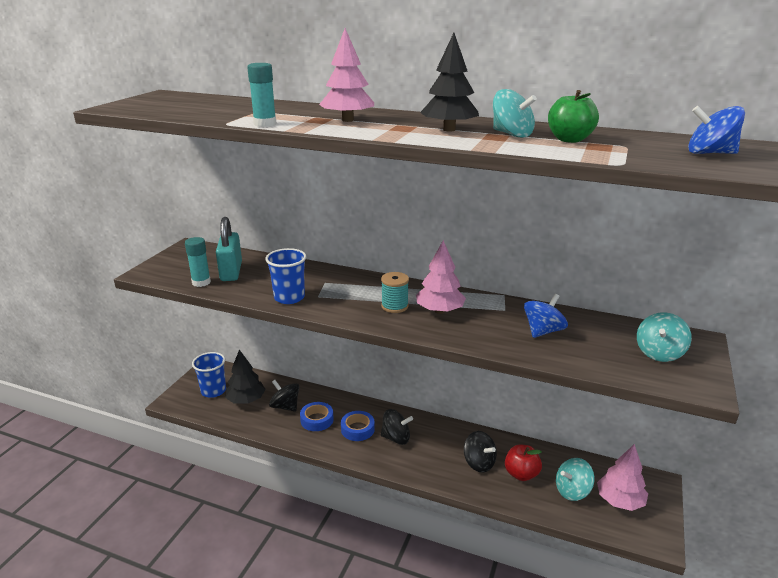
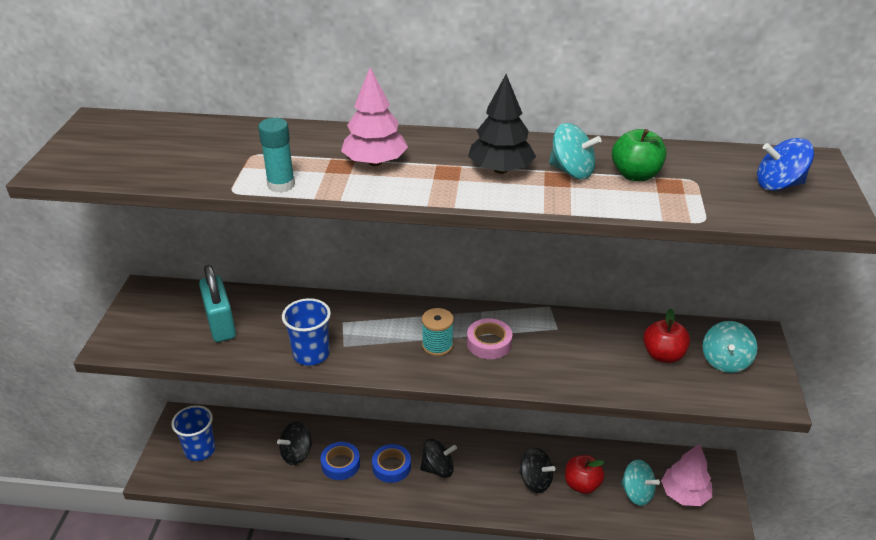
camera: 15 degrees left, 10 degrees up
turquoise glue stick [185,237,211,287] -> none
black tree [225,350,266,404] -> none
black spinning top [269,380,299,412] -> black spinning top turned 60 degrees counterclockwise [277,421,312,465]
pink tree [416,240,466,314] -> pink tape [467,318,512,359]
blue spinning top [524,294,568,338] -> none
turquoise spinning top [556,458,595,501] -> turquoise spinning top turned 105 degrees counterclockwise [621,460,660,506]
none -> red apple [643,308,690,363]

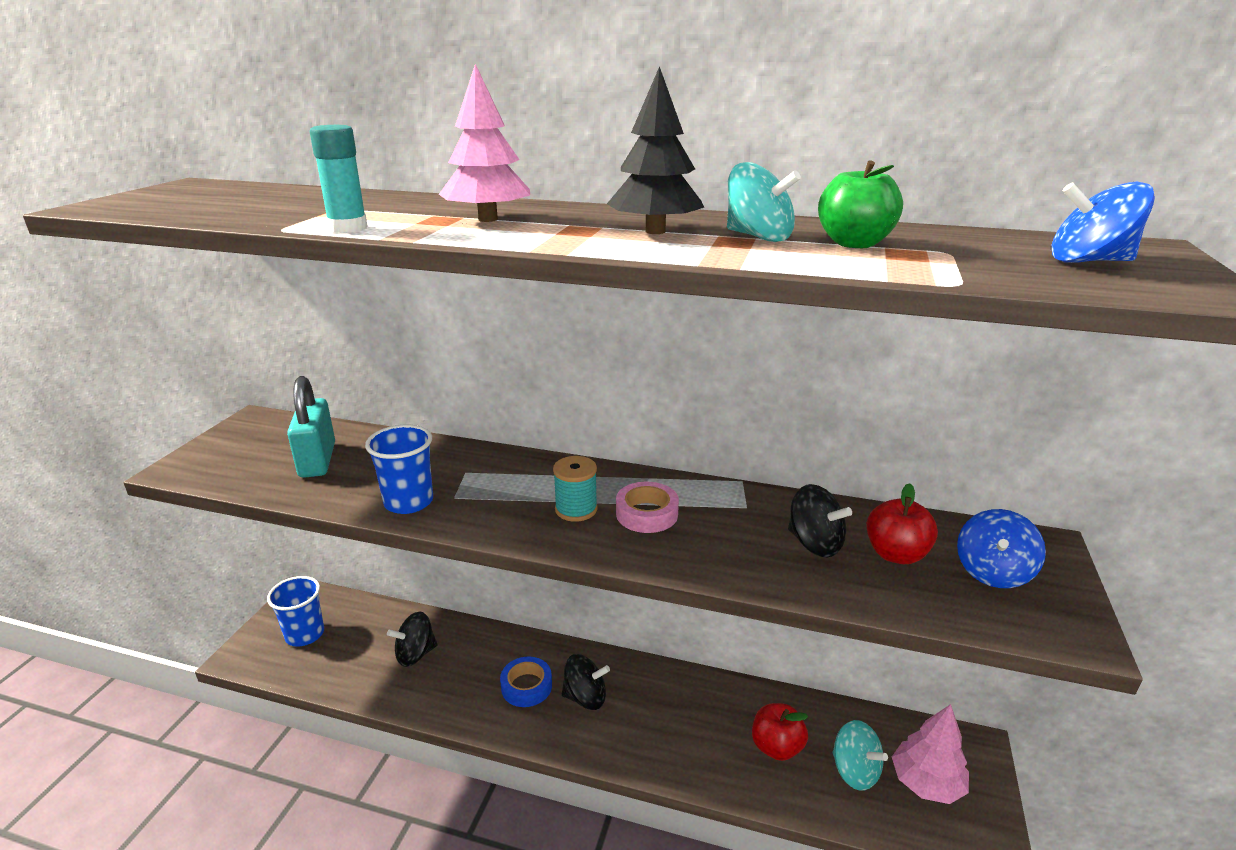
camera: 10 degrees right, 10 degrees down
blue tape [321,442,360,480] -> none
black spinning top [519,448,556,493] -> black spinning top moved to [788,484,852,558]
turquoise spinning top [703,321,758,373] -> blue spinning top [957,509,1046,588]

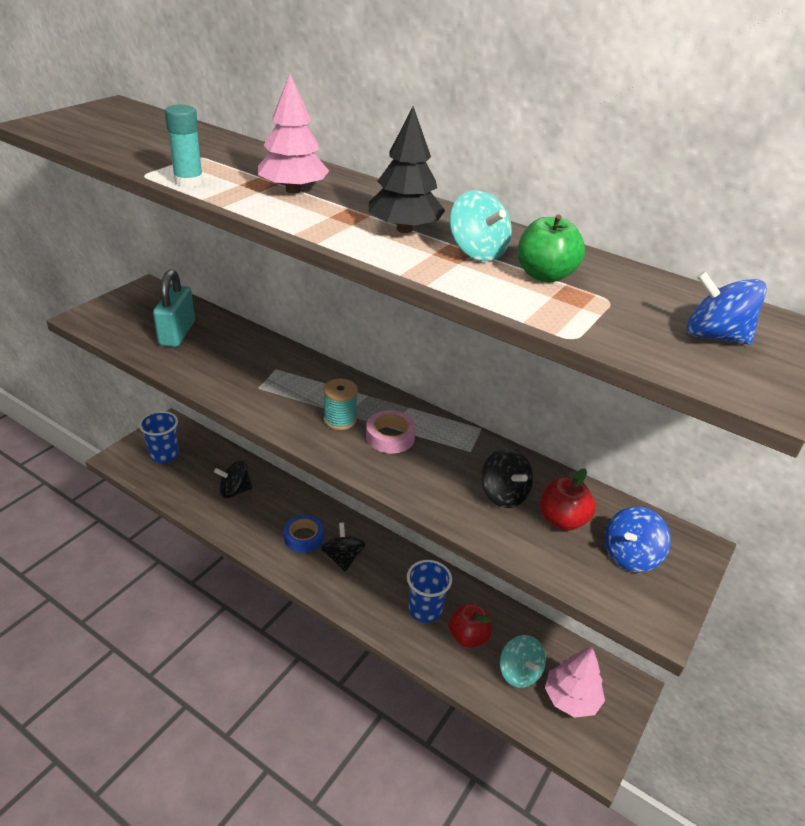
camera: 15 degrees right, 10 degrees up
blue cup [365,425,433,514] -> blue cup moved to [407,560,452,623]
black spinning top [562,654,610,710] -> black spinning top turned 120 degrees counterclockwise [321,523,366,571]

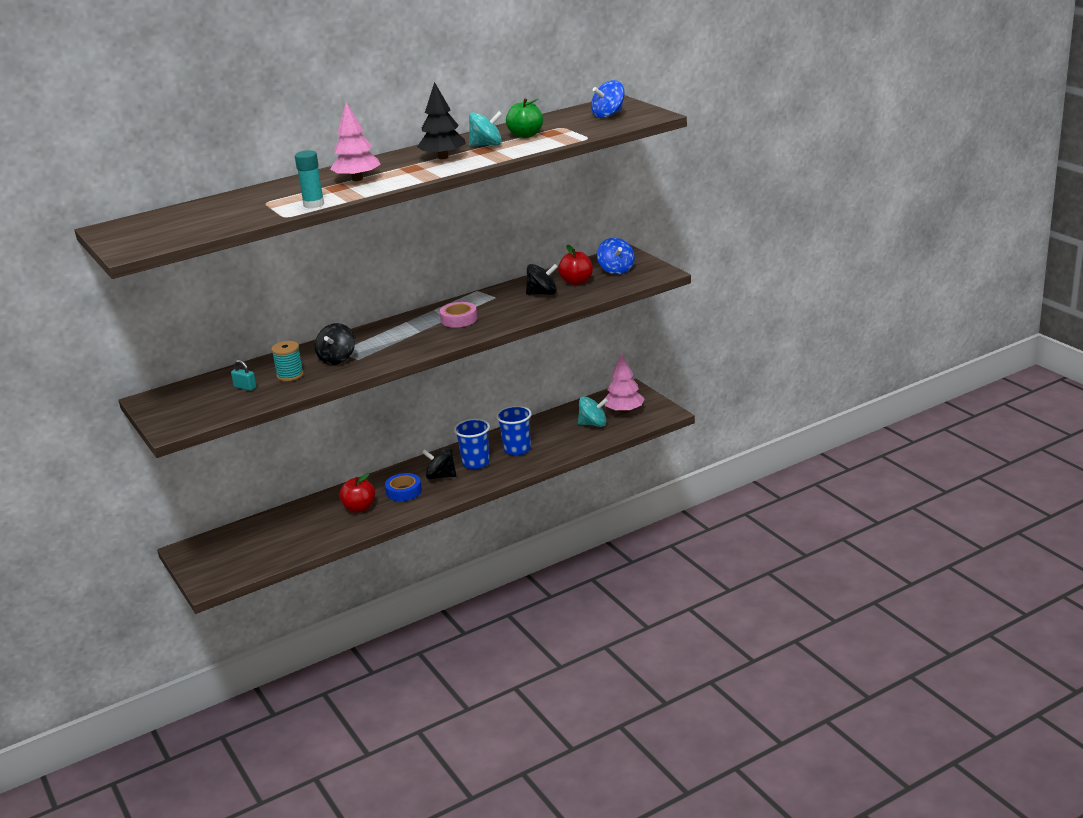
camera: 60 degrees left, 10 degrees down
blue cup [139,411,179,463] -> blue cup moved to [454,419,490,469]
turquoise padlock [153,269,195,347] -> turquoise padlock [231,360,257,391], size x0.48
black spinning top [214,460,252,499] -> black spinning top moved to [315,323,355,365]
turquoise spool [323,379,358,430] -> turquoise spool moved to [271,341,304,381]
red apple [448,604,492,648] -> red apple moved to [339,473,375,513]

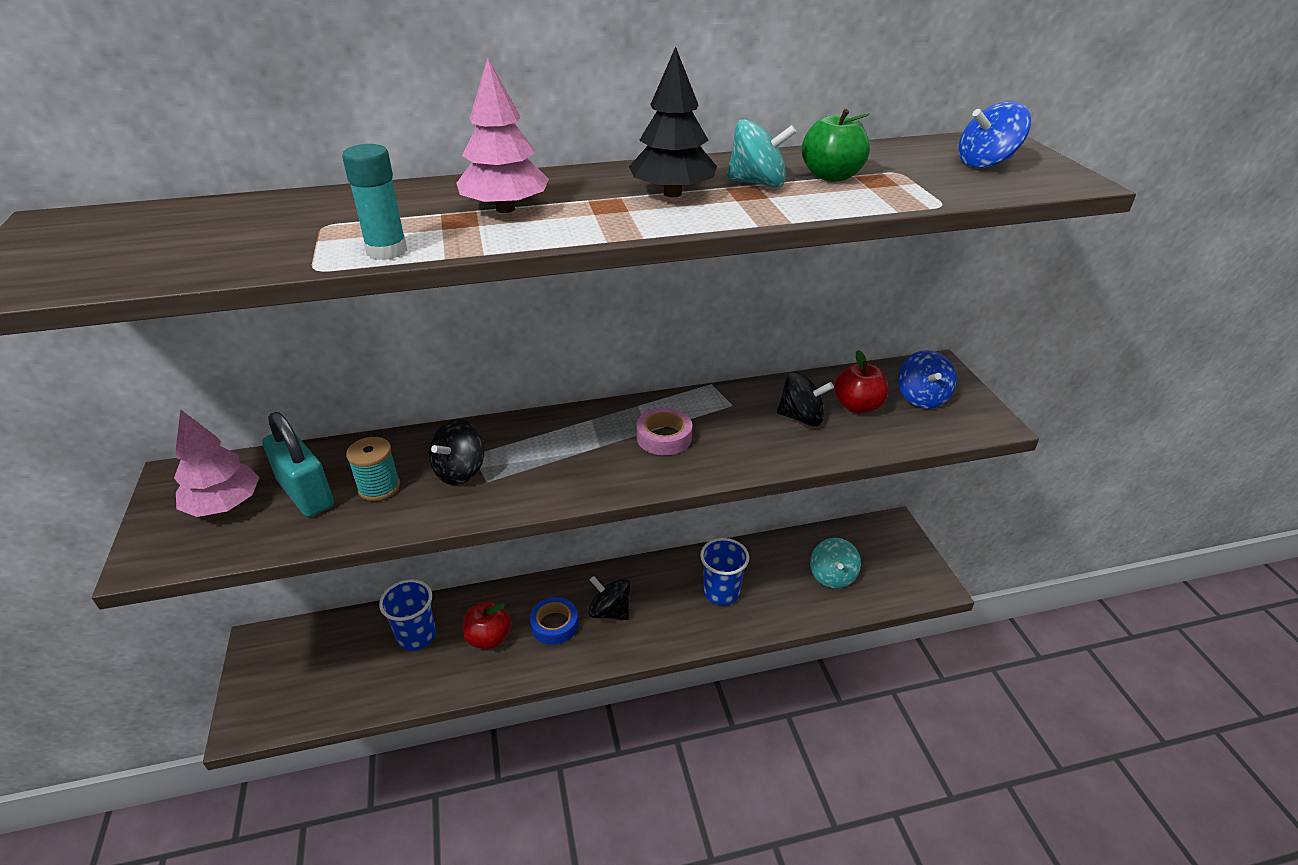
camera: 15 degrees right, 10 degrees up
turquoise padlock [231,360,257,391] -> turquoise padlock [262,412,334,517], size x2.10
blue cup [454,419,490,469] -> blue cup moved to [379,579,436,651]
turquoise spinning top [578,396,608,427] -> turquoise spinning top turned 75 degrees clockwise [810,538,861,588]
pink tree [603,354,645,413] -> pink tree moved to [174,409,260,517]

